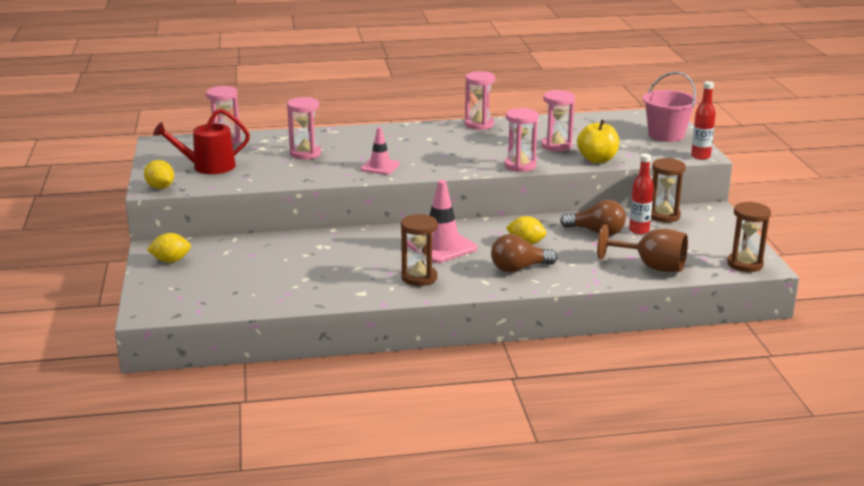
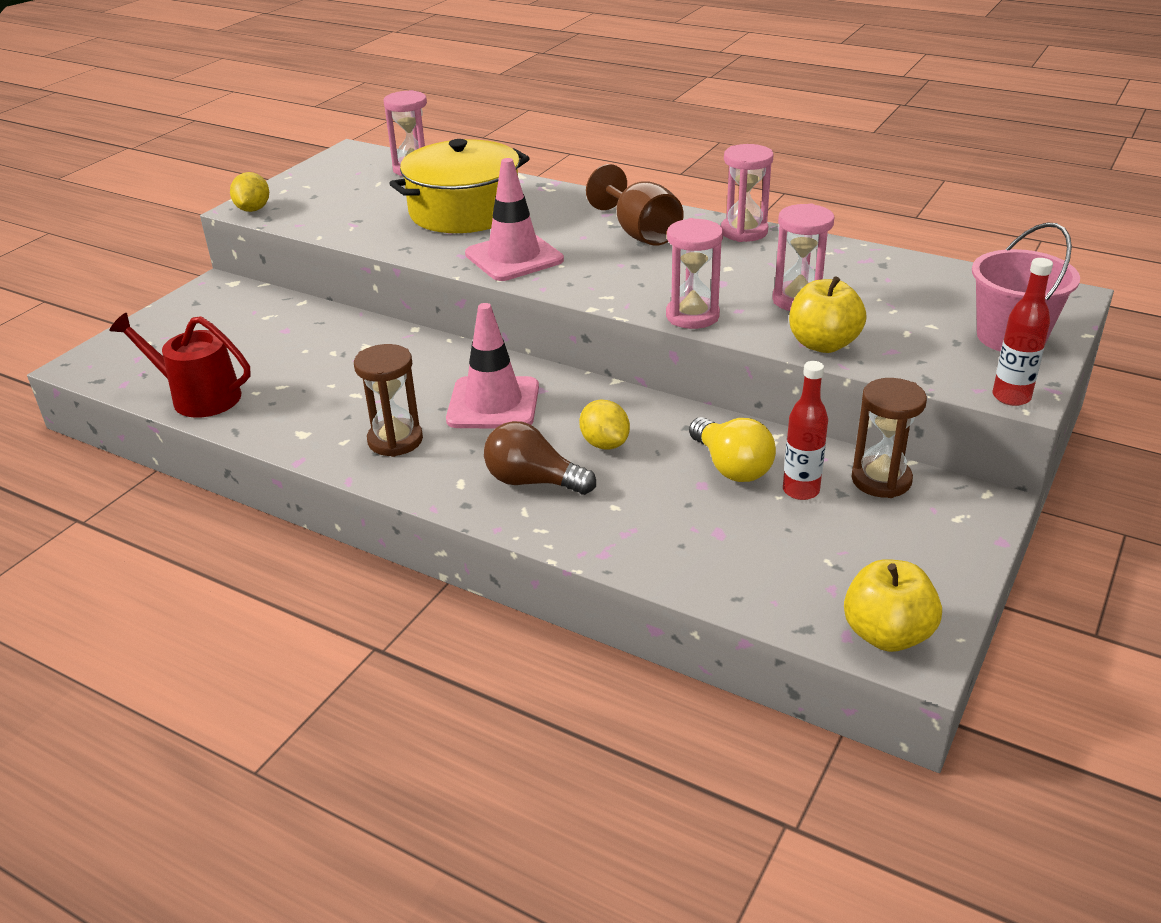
camera: 40 degrees right, 10 degrees up
yellow lemon [147,233,191,263] -> none
red watering can [153,109,250,174] -> red watering can moved to [109,313,251,418]
pink hourglass [287,97,321,159] -> yellow pot [389,139,530,233]
pink traffic cone [360,127,400,175] -> pink traffic cone [465,158,564,281], size x1.62
brown light bulb [560,200,626,236] -> yellow light bulb [689,417,776,482]
brown goblet [597,224,688,272] -> brown goblet moved to [586,164,684,246]
brown hourglass [727,202,771,272] -> yellow apple [844,559,942,652]

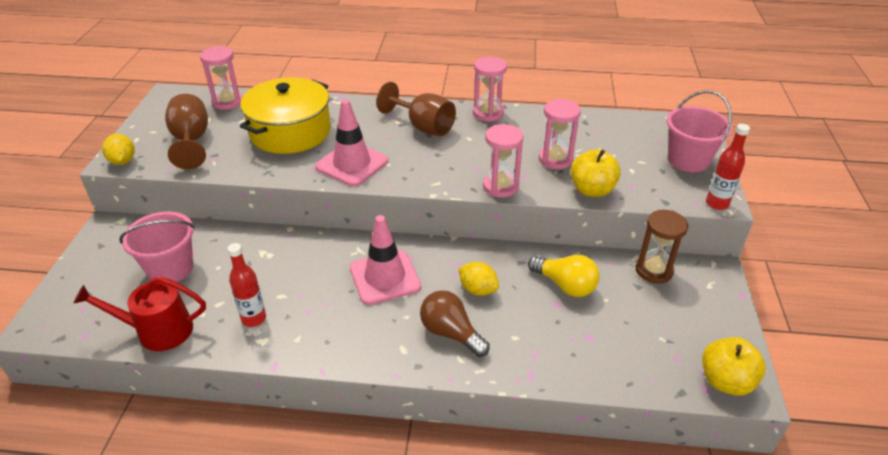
camera: 25 degrees left, 5 degrees up
brown hourglass [354,344,423,457] -> none
brown light bulb [484,421,596,495] -> brown light bulb turned 45 degrees clockwise [420,290,490,357]
red bottle [783,361,828,500] -> red bottle moved to [227,243,266,327]
none -> pink bucket [119,211,195,282]
none -> brown goblet [165,94,208,169]

